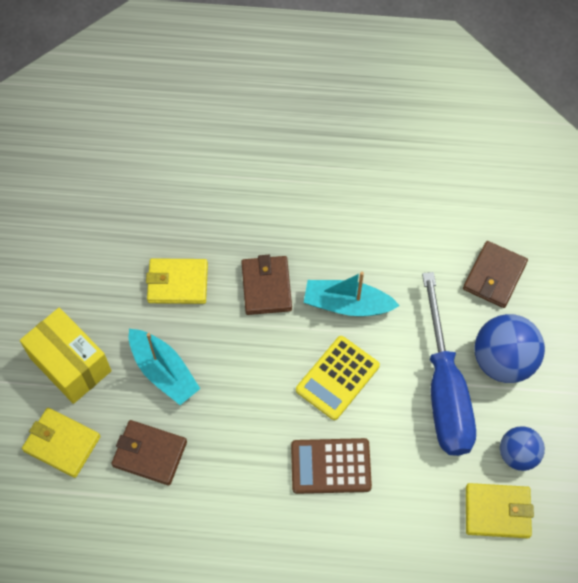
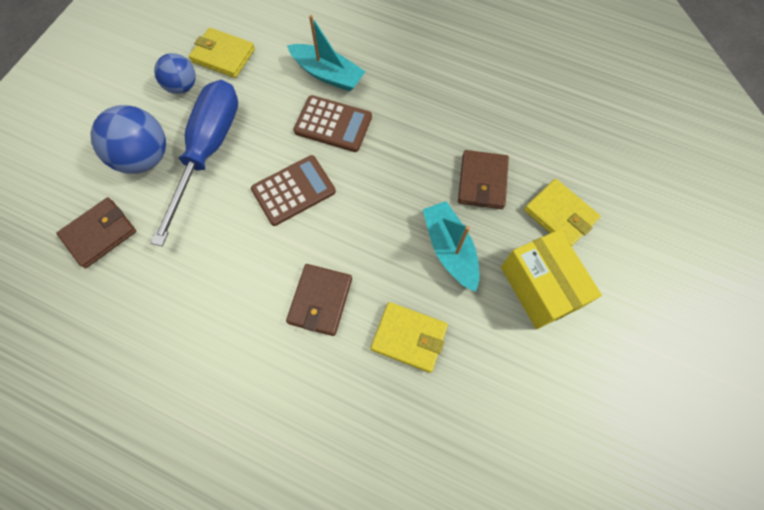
camera: 160 degrees left, 5 degrees up
brown wallet [111,420,187,485] -> brown wallet turned 60 degrees clockwise [458,150,509,209]
yellow calculator [296,336,380,420] -> brown calculator [251,155,336,226]
turquoise boat [304,272,400,316] -> turquoise boat moved to [287,15,366,91]

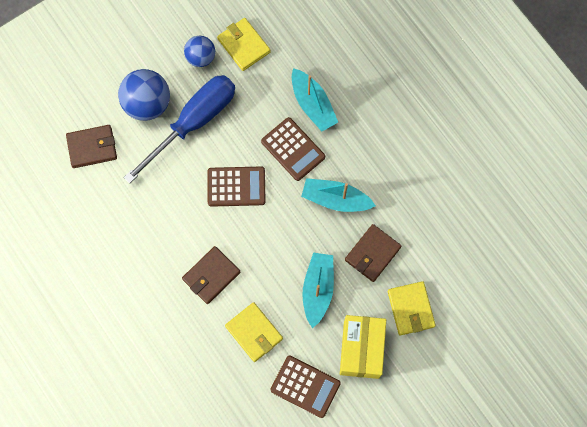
camera: 30 degrees right, 5 degrees up
none -> brown calculator [270,355,341,418]
none -> turquoise boat [301,178,376,212]

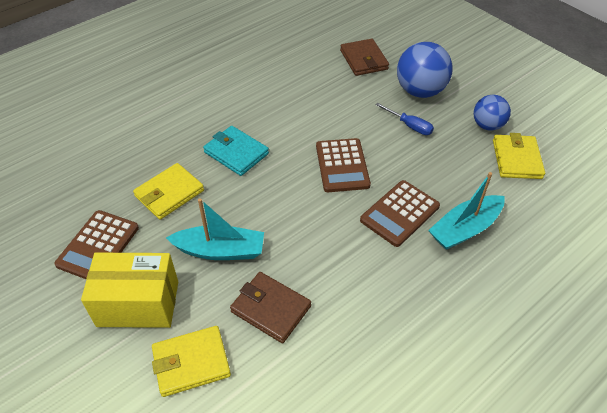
camera: 85 degrees right, 25 degrees down
blue screwdriver [123,75,235,184] -> blue screwdriver [375,103,434,135], size x0.41
brown wallet [182,246,241,304] -> turquoise wallet [203,126,269,176]
yellow wallet [217,18,271,71] -> yellow wallet turned 45 degrees counterclockwise [493,133,545,179]
turquoise boat [301,178,376,212] -> none

